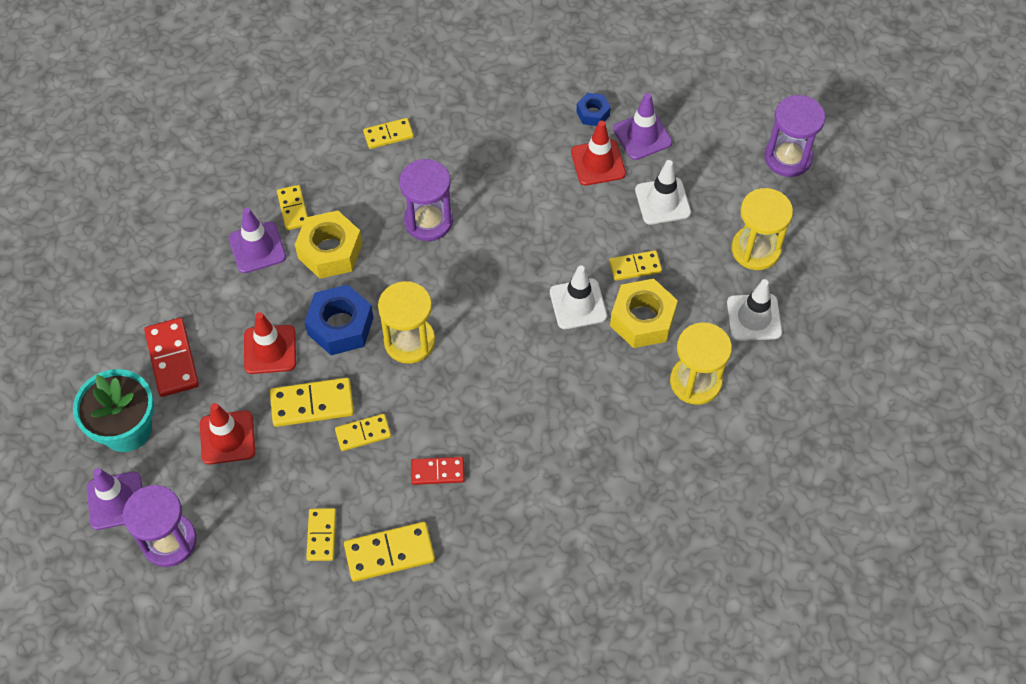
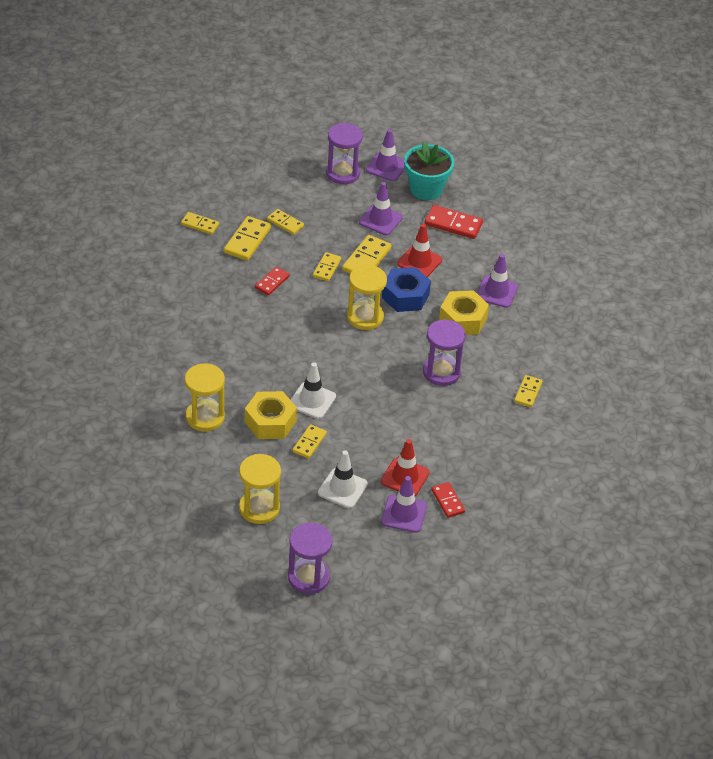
camera: 125 degrees right, 15 degrees down
red traffic cone [200,403,255,465] -> purple traffic cone [359,182,403,235]
yellow domino [277,185,308,230] -> yellow domino moved to [181,212,219,235]
blue nut [576,93,611,126] -> red domino [431,482,465,518]
white traffic cone [727,279,782,341] -> none

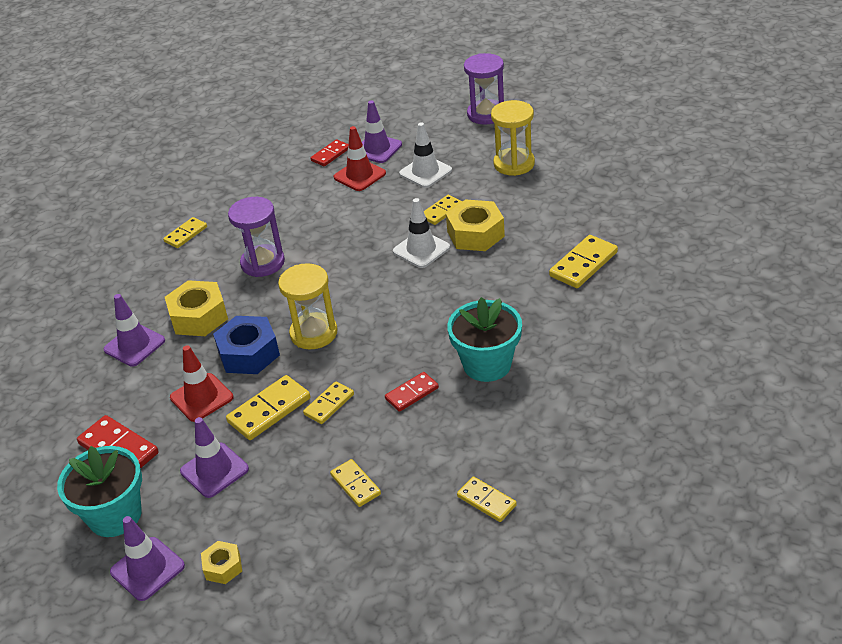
camera: 155 degrees left, 5 degrees down
yellow hourglass [185,363,225,431] -> none
yellow domino [224,216,271,261] -> yellow domino moved to [549,235,618,288]
purple hourglass [326,123,363,184] -> yellow nut [201,541,242,584]
red domino [431,482,465,518] -> red domino turned 45 degrees clockwise [310,139,349,166]
none -> turquoise flower pot [447,297,522,382]

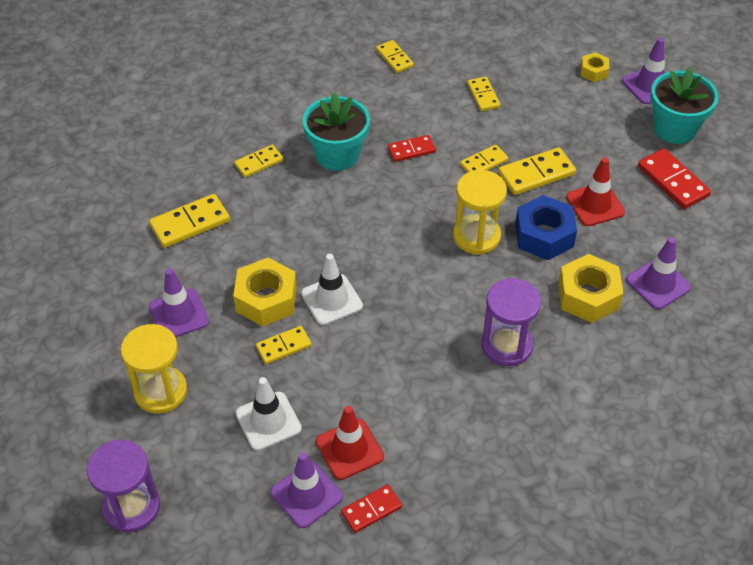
camera: 165 degrees left, 10 degrees up
yellow domino [163,217,207,248] -> yellow domino moved to [234,145,283,178]
purple traffic cone [180,417,249,498] -> purple traffic cone moved to [149,268,209,337]

